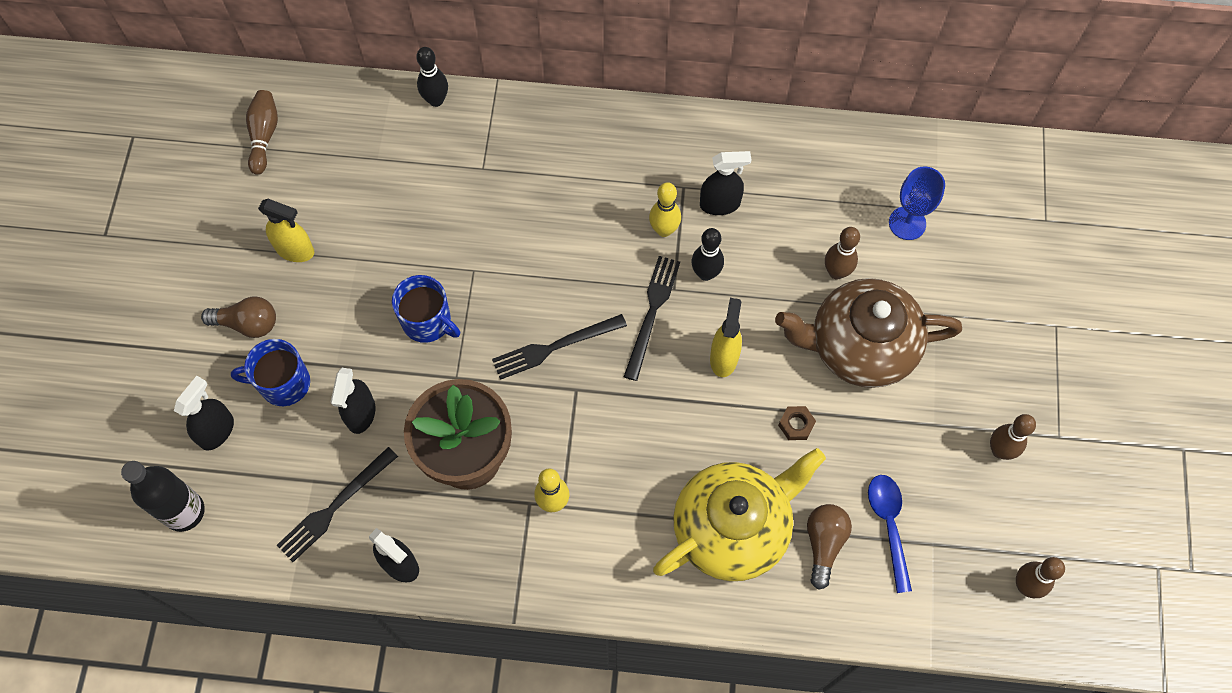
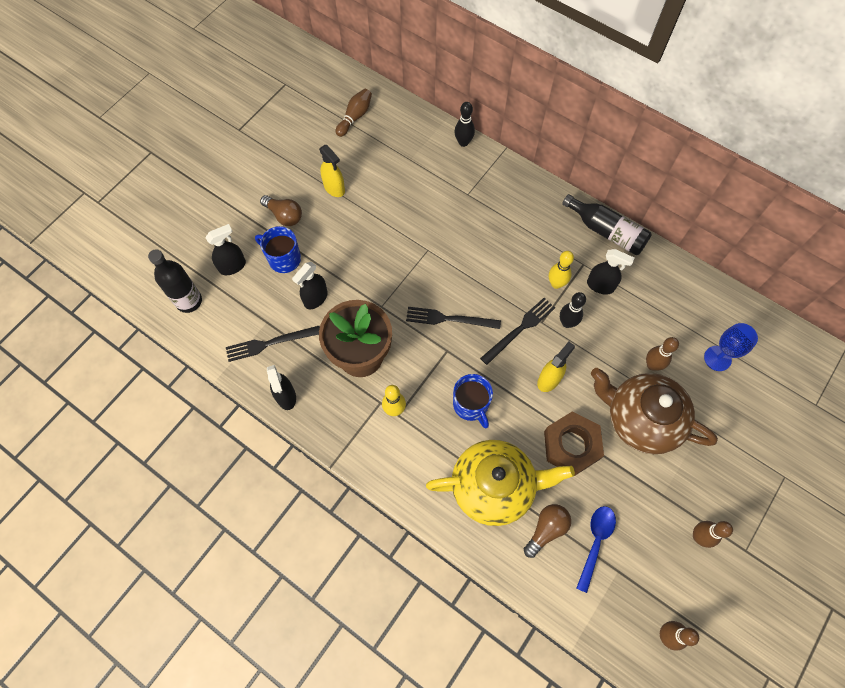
camera: 30 degrees right, 0 degrees up
blue mug [392,275,460,343] -> blue mug moved to [453,374,493,428]
brown nut [778,406,816,440] -> brown nut [544,411,604,476], size x2.33
none -> black bottle [562,194,652,255]

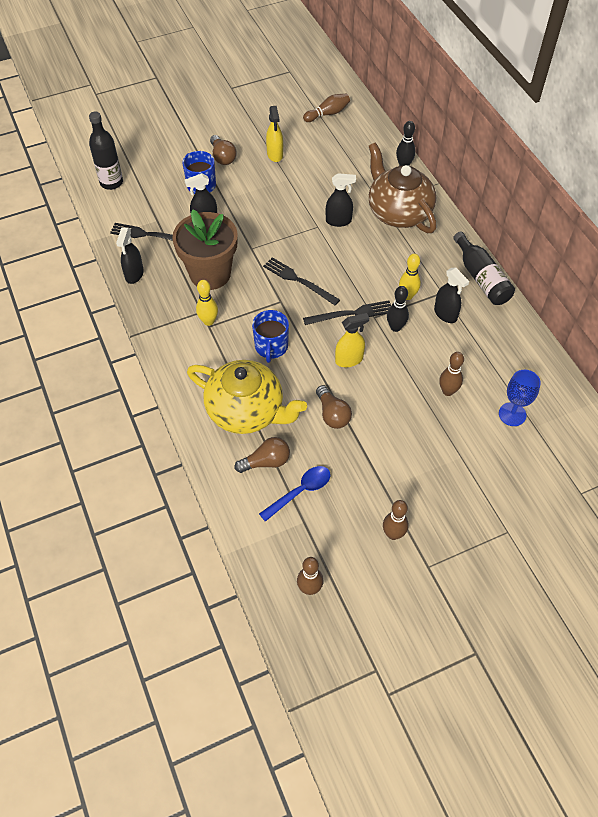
camera: 30 degrees right, 10 degrees down
black spray bottle [205,224,246,275] -> black spray bottle moved to [326,173,356,227]
brown nut [544,411,604,476] -> brown light bulb [316,385,352,429]
brown teapot [591,368,718,454] -> brown teapot moved to [369,142,436,233]

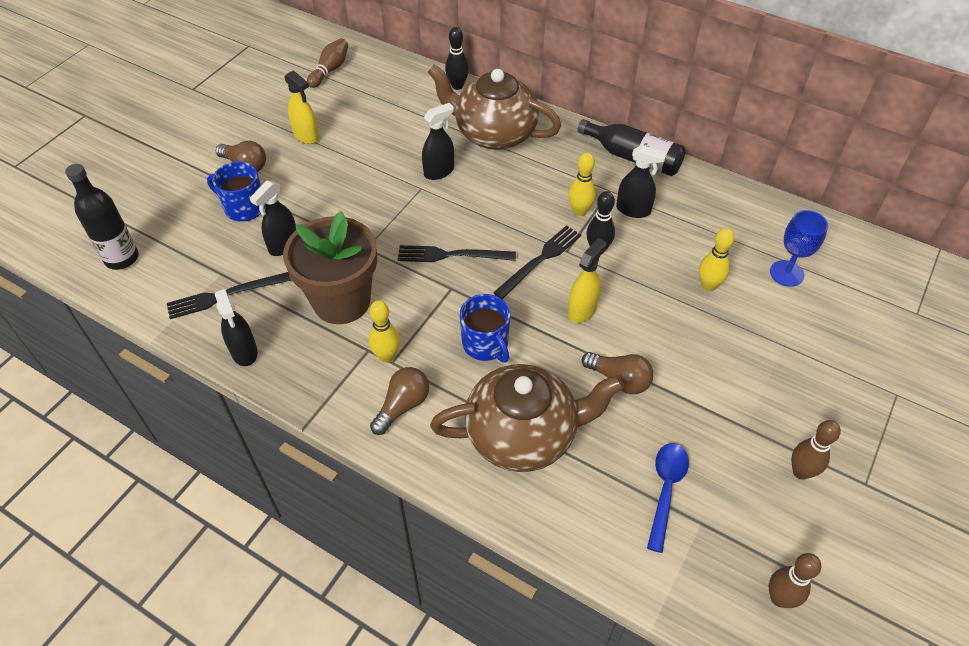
camera: 35 degrees left, 5 degrees down
yellow teapot [187,360,307,434] -> brown teapot [430,364,624,472]
brown light bulb [235,437,290,473] -> brown light bulb moved to [370,367,429,435]
brown bowling pin [439,352,464,396] -> yellow bowling pin [699,228,734,291]

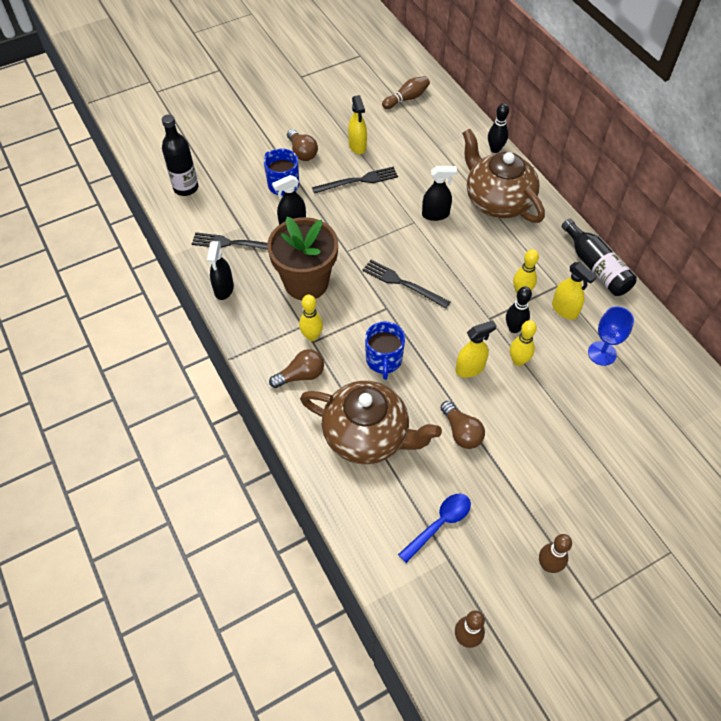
camera: 30 degrees right, 5 degrees up
black fork [493,225,581,299] -> black fork moved to [312,167,398,194]
black spray bottle [616,145,666,218] -> yellow spray bottle [552,262,597,320]
yellow bowling pin [699,228,734,291] -> yellow bowling pin moved to [510,320,537,366]
blue goblet [770,210,828,287] -> blue goblet moved to [588,306,634,366]

